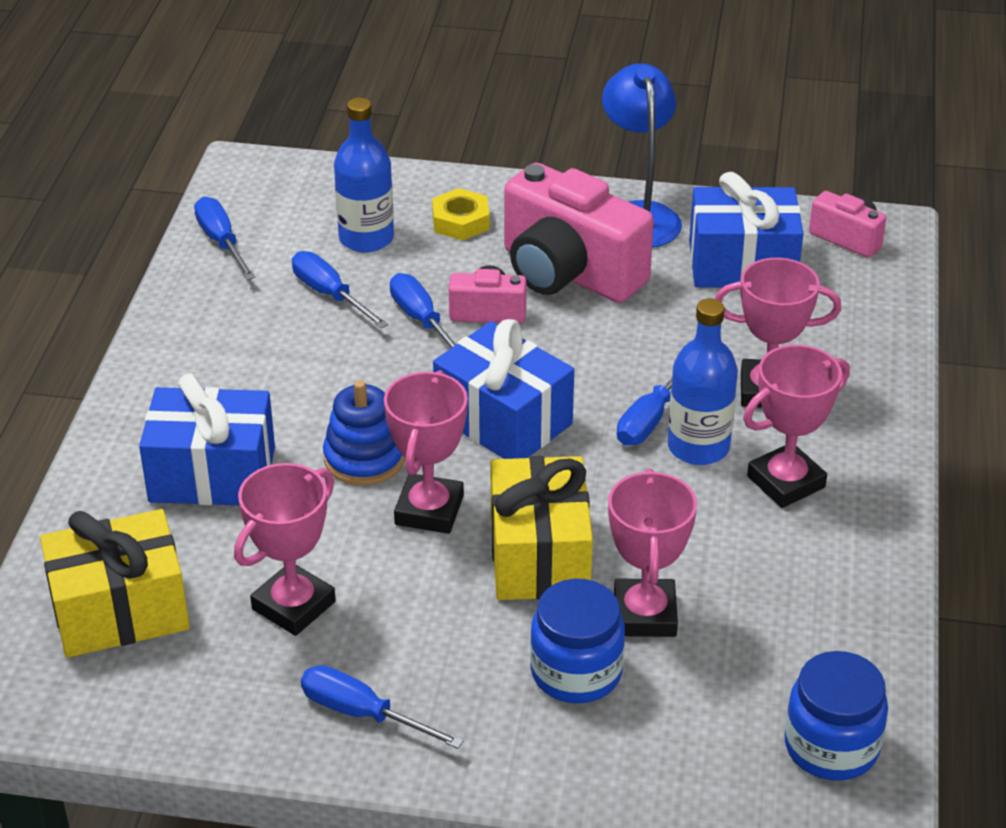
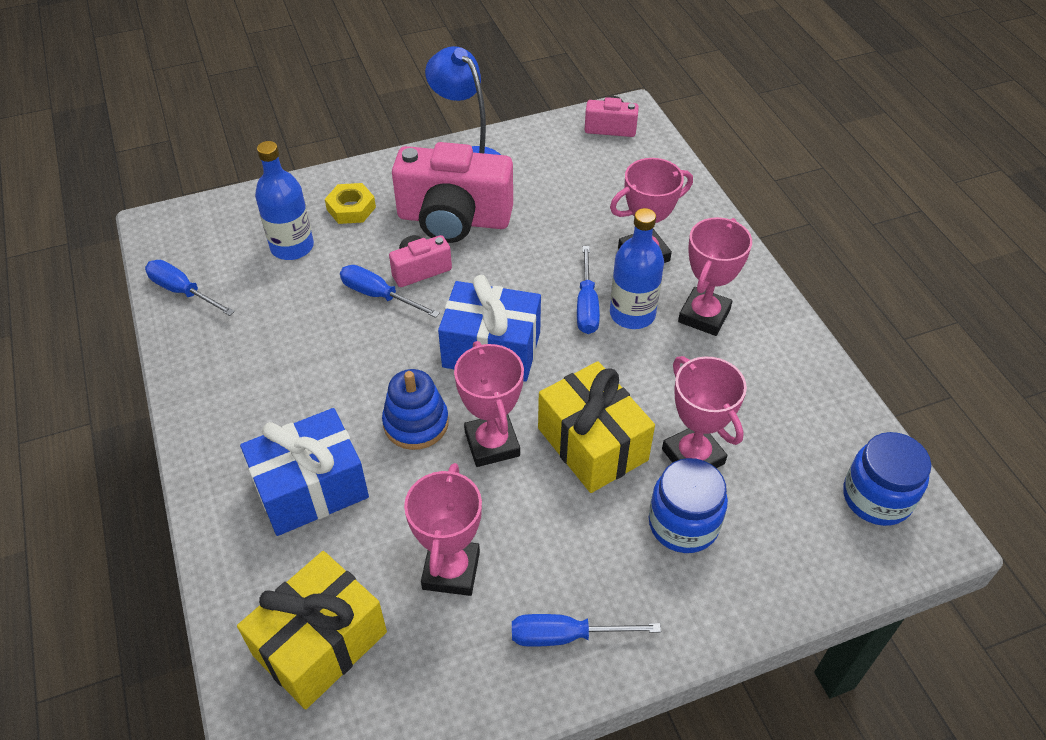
camera: 30 degrees left, 10 degrees up
blue screwdriver [292,251,388,329] -> none
blue gift [689,172,804,287] -> none

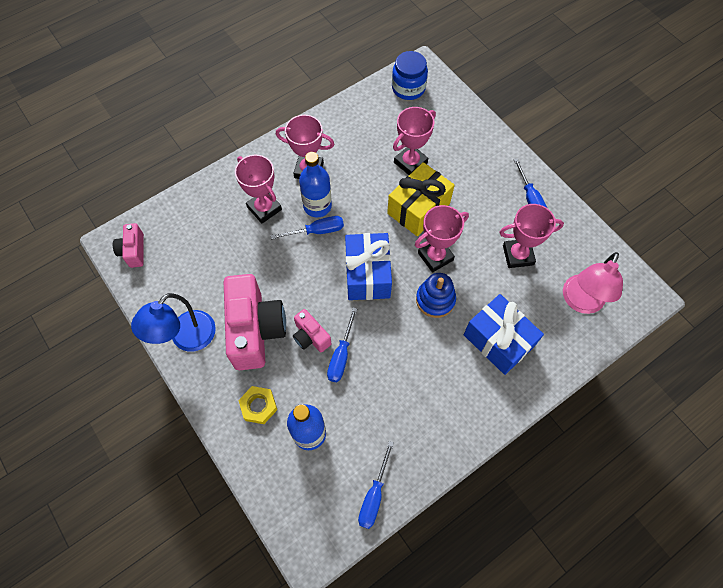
camera: 105 degrees left, 15 degrees up
yellow gift [237,551,387,709] -> pink lamp [563,252,623,314]
blue jar [649,458,728,553] -> none

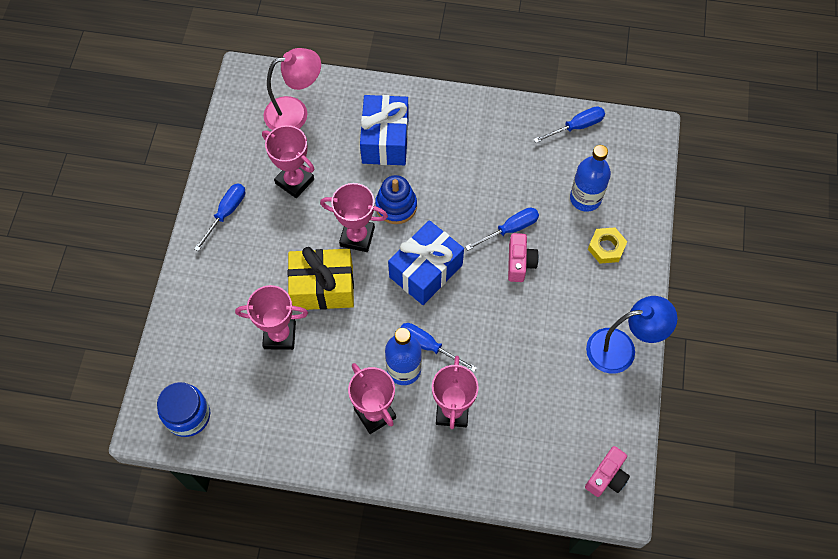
camera: 135 degrees left, 0 degrees up
pink camera [224,274,286,370] -> none

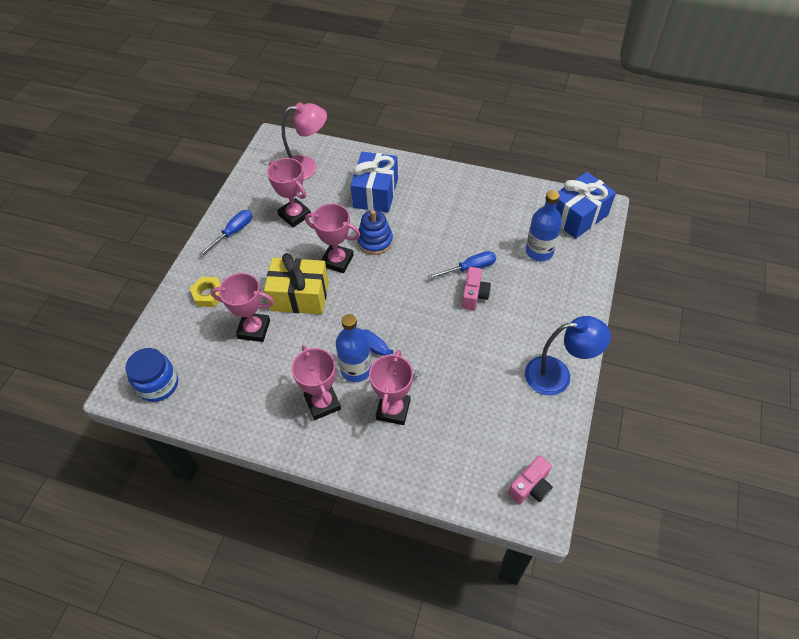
camera: 10 degrees right, 10 degrees down
blue gift [388,220,464,305] -> blue gift moved to [556,172,616,239]
blue screwdriver [533,106,605,143] -> none
yellow nut [588,227,627,264] -> yellow nut moved to [190,277,221,307]

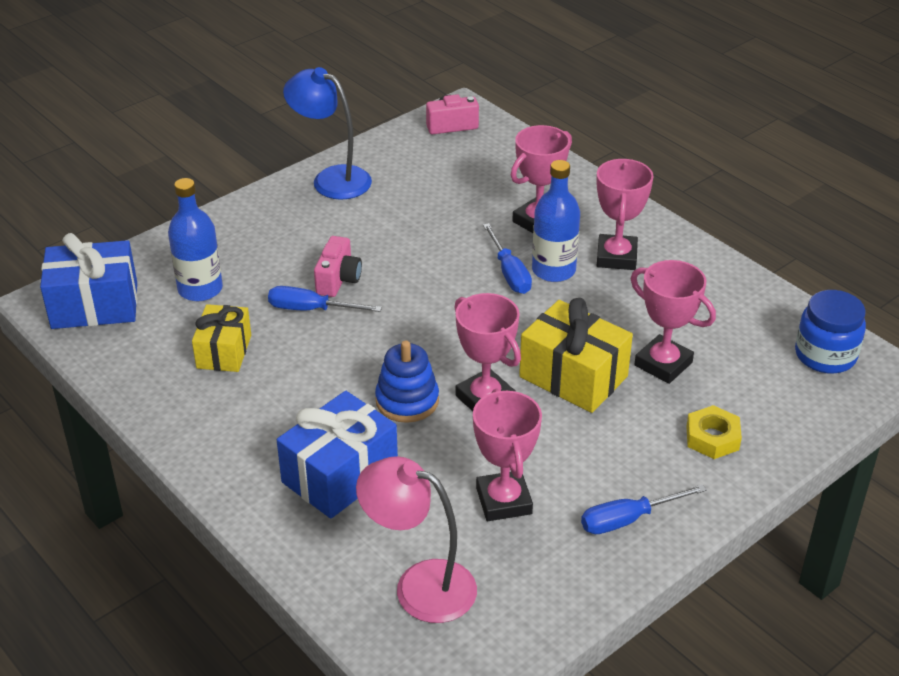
camera: 150 degrees left, 15 degrees down
pink camera [462,267,491,310] -> pink camera turned 150 degrees clockwise [314,236,362,297]
none -> yellow gift [192,304,251,372]

